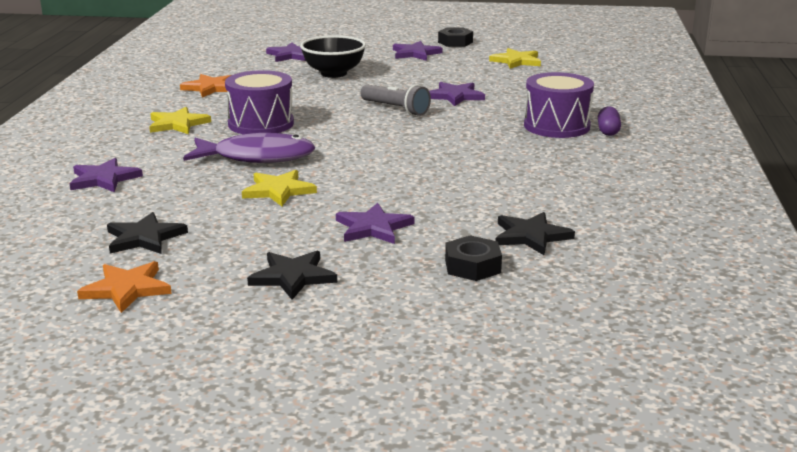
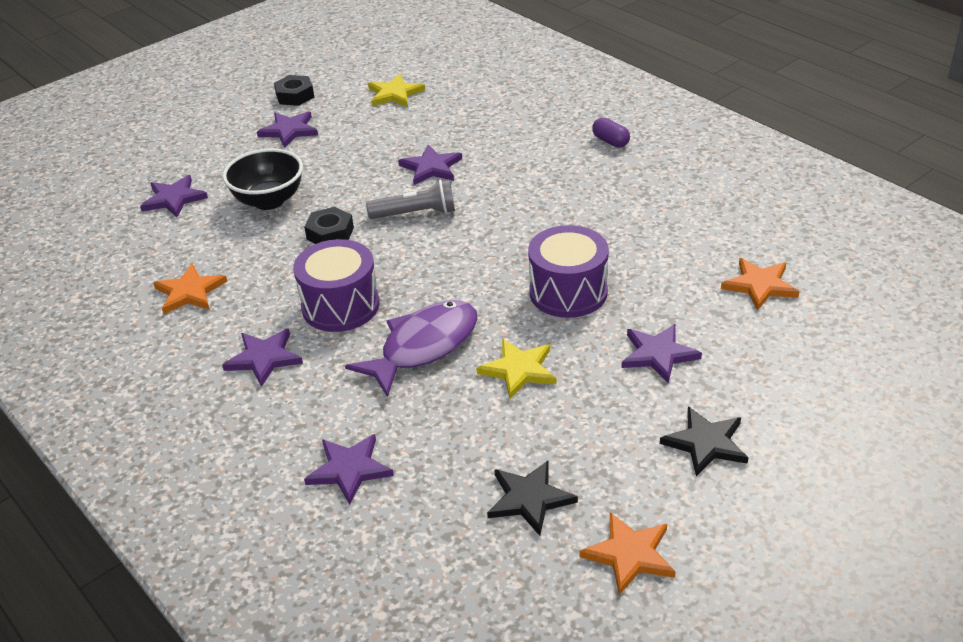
camera: 45 degrees left, 15 degrees up
yellow star [149,107,211,134] -> purple star [222,329,303,387]
black nut [445,235,502,281] -> black nut moved to [304,207,354,244]
black star [495,212,575,255] -> orange star [721,258,799,311]
purple drum [524,72,594,138] -> purple drum moved to [528,225,609,318]

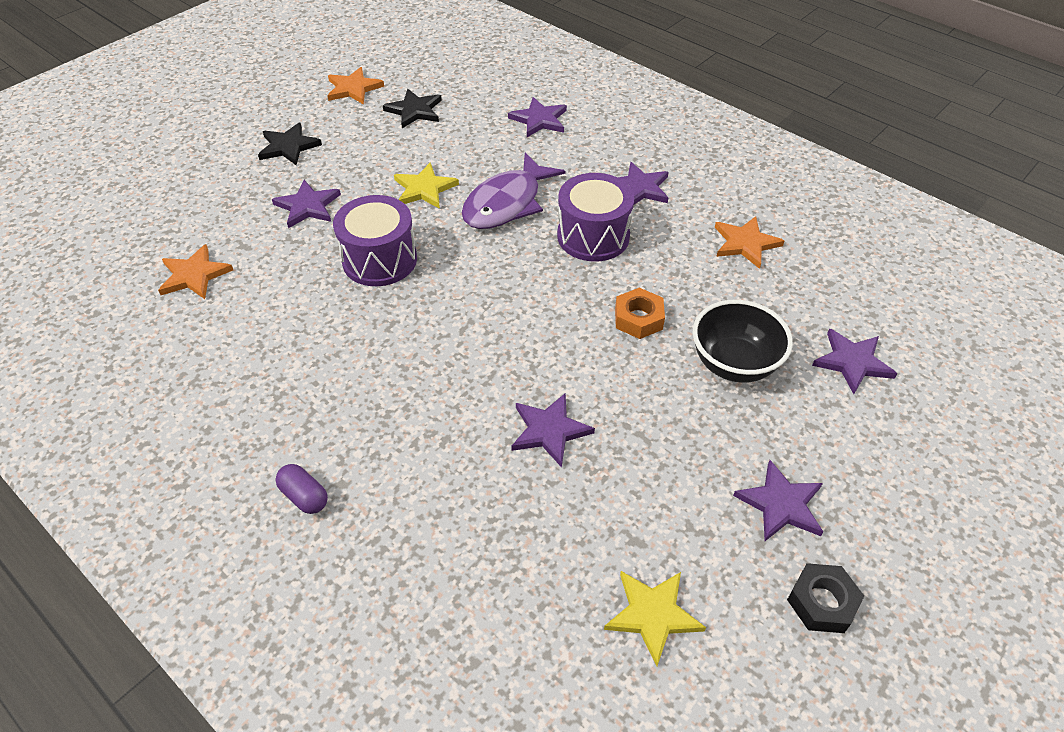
camera: 170 degrees right, 10 degrees up
black nut [304,207,354,244] -> orange nut [615,288,665,339]
grey flashlight [366,179,455,219] -> none

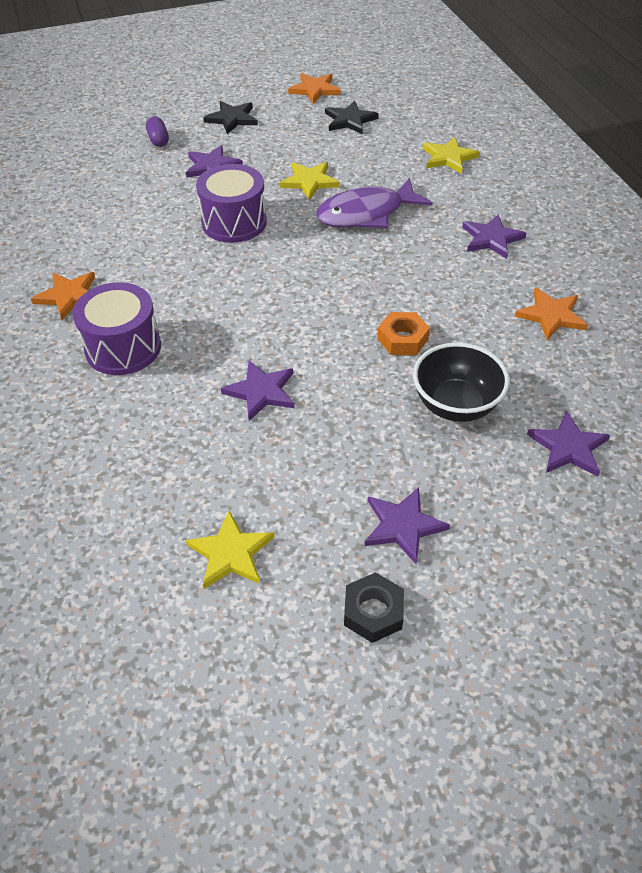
camera: 30 degrees right, 0 degrees up
orange star [158,244,233,299] -> orange star moved to [31,272,95,320]
purple capsule [275,464,328,514] -> purple capsule moved to [146,117,169,147]
purple star [508,97,567,137] -> yellow star [423,137,480,174]
purple drum [557,173,634,262] -> purple drum moved to [72,282,161,375]

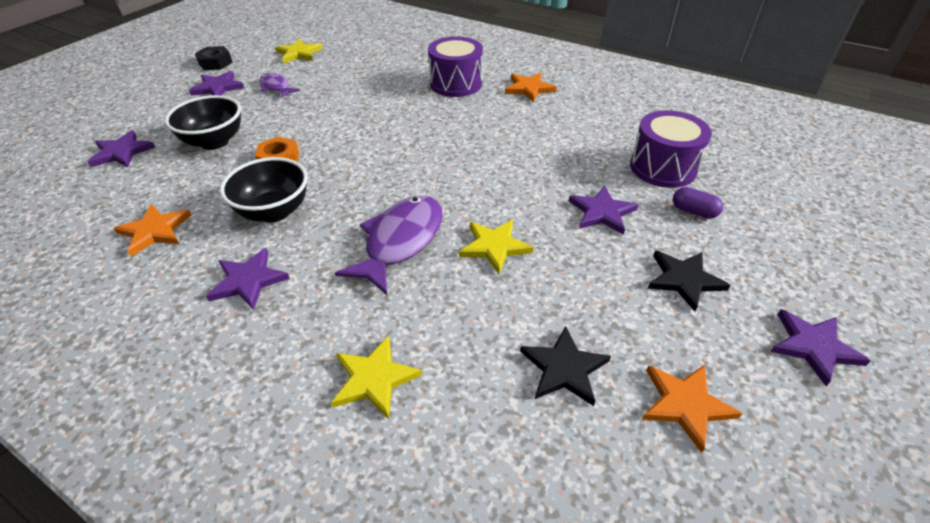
camera: 140 degrees right, 5 degrees down
purple drum [196,164,267,243] -> purple drum moved to [630,110,712,188]
purple star [221,361,294,421] -> purple star moved to [770,309,871,386]
none -> black bowl [220,157,308,223]
none -> purple fish [260,73,300,98]

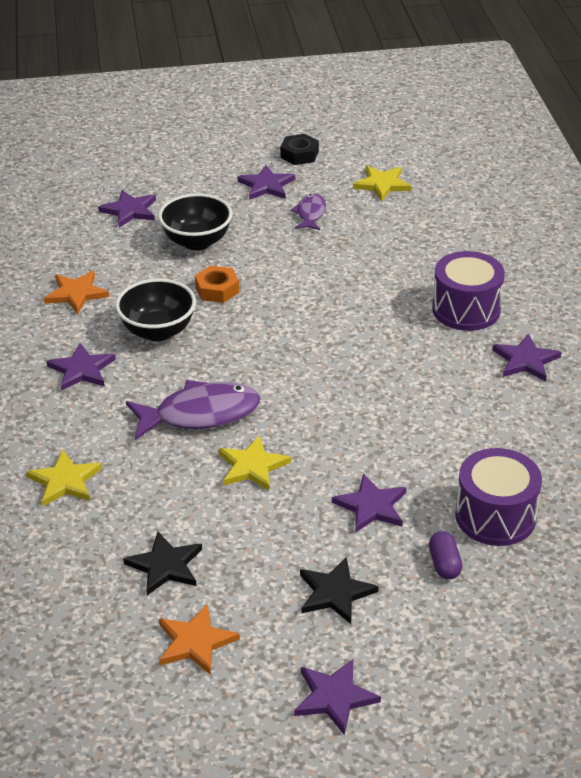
camera: 50 degrees right, 5 degrees down
orange star [505,73,557,102] -> purple star [492,333,562,381]

